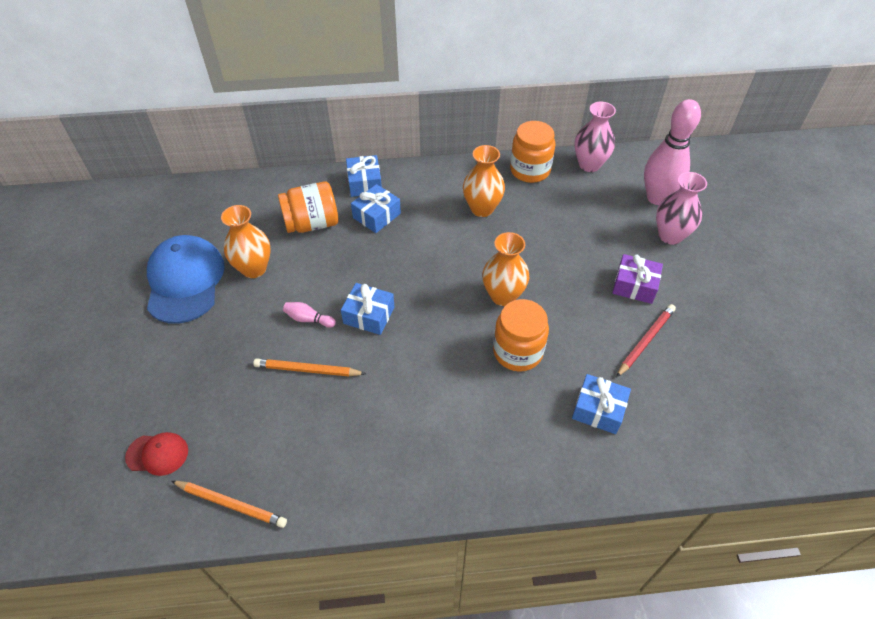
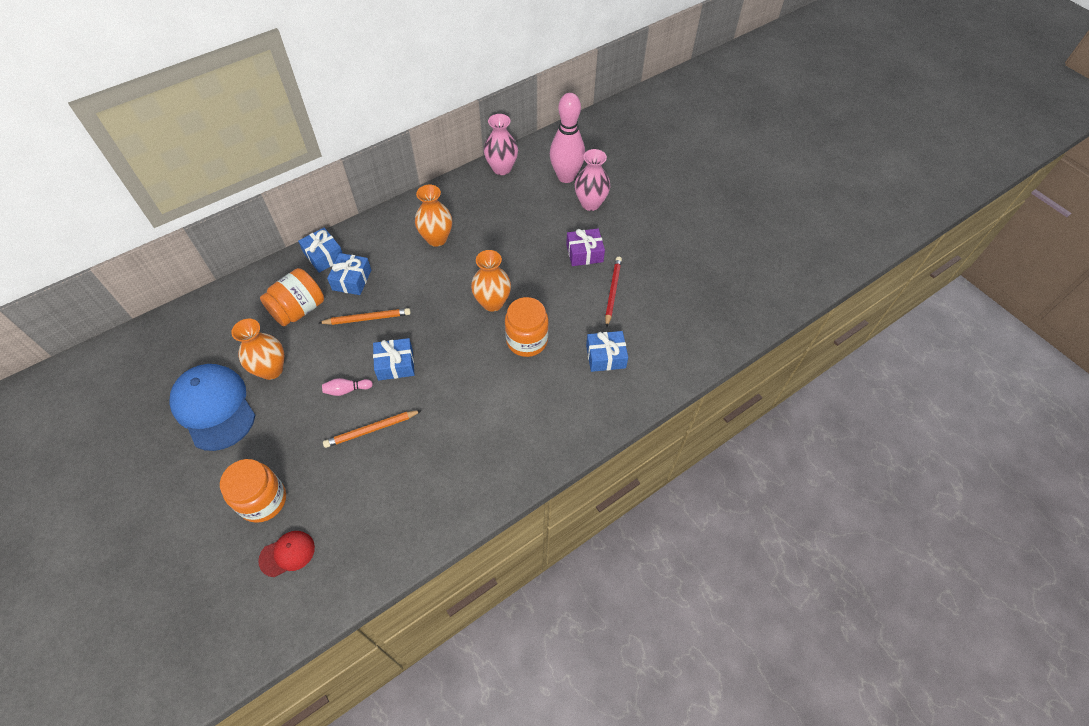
camera: 30 degrees left, 5 degrees up
orange pencil [171,481,287,528] -> orange pencil moved to [319,308,411,325]
orange jar [510,121,555,183] -> orange jar moved to [220,459,286,523]

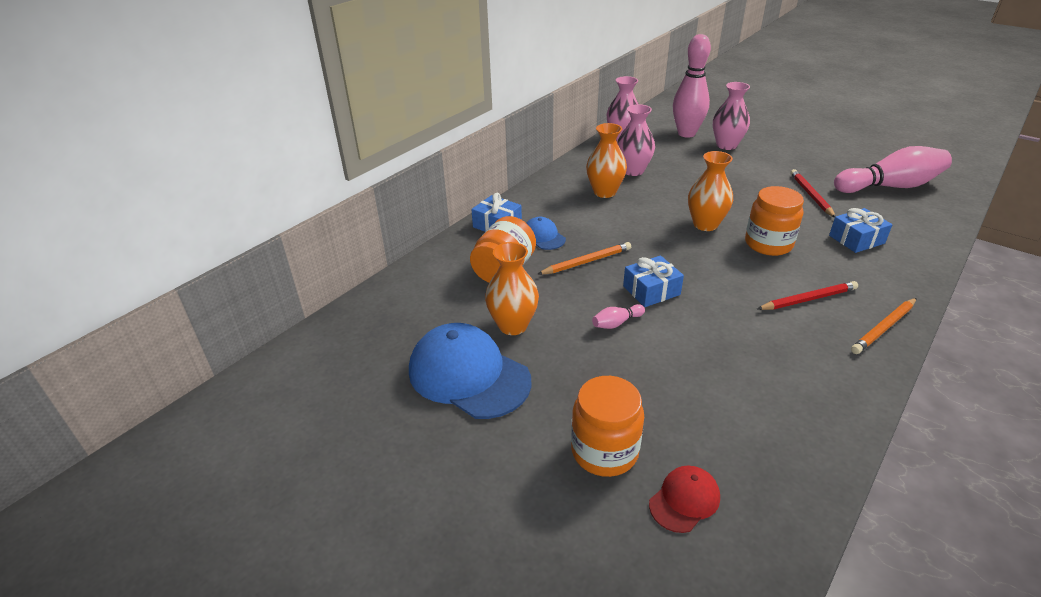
camera: 15 degrees left, 20 degrees down
orange pencil [323,410,422,448] -> orange pencil moved to [851,298,917,354]
blue gift [327,253,371,295] -> blue cap [527,217,566,250]
purple gift [566,228,605,266] -> none
none -> pink vase [617,104,655,176]
none -> red pencil [757,281,858,310]
none -> pink bowling pin [834,146,952,193]

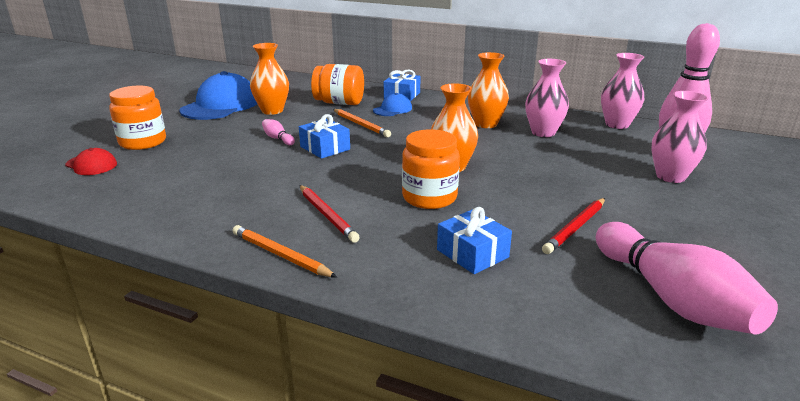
camera: 75 degrees right, 10 degrees down
red pencil [790,169,836,218] -> red pencil turned 150 degrees clockwise [542,198,605,254]

